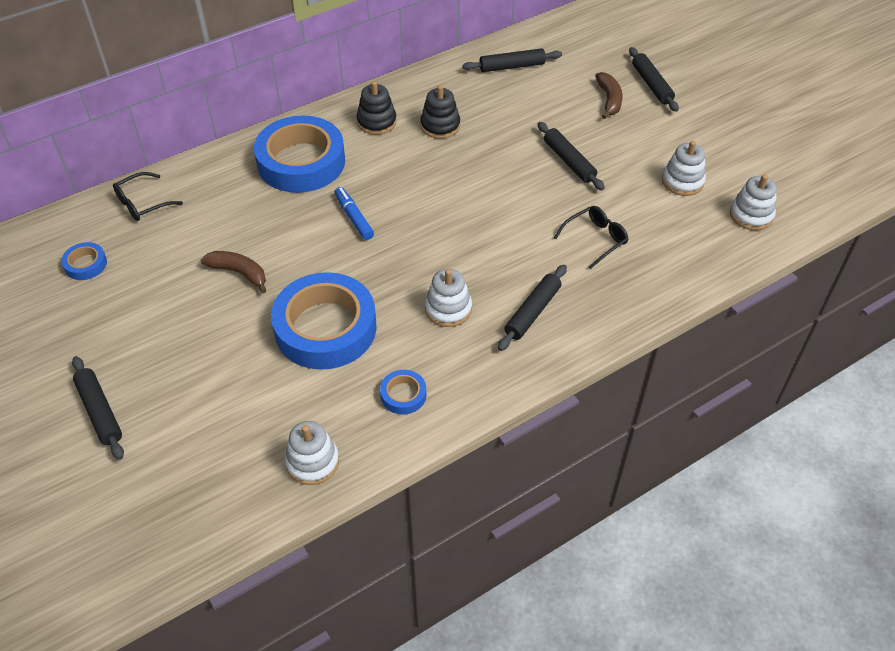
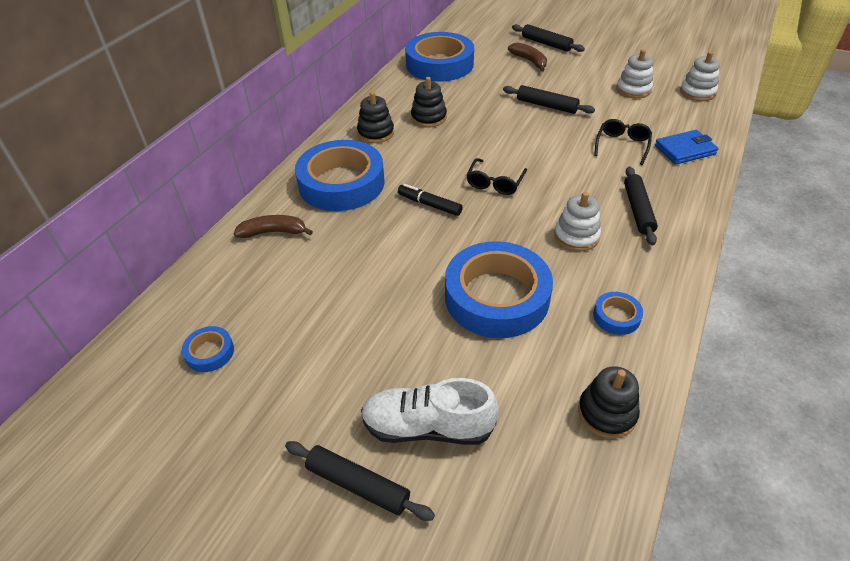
camera: 30 degrees left, 5 degrees down
black glasses [113,172,183,221] -> black glasses moved to [466,158,527,195]
brown banana [201,251,267,293] -> brown banana moved to [233,215,313,238]
white stacking toy [285,421,339,485] -> black stacking toy [578,366,640,439]
blue marker [335,187,374,240] -> black marker [398,184,463,216]
black rolling pin [462,48,562,72] -> blue tape [405,32,474,82]
none -> white shoe [361,378,499,445]
none -> blue wallet [655,130,719,165]

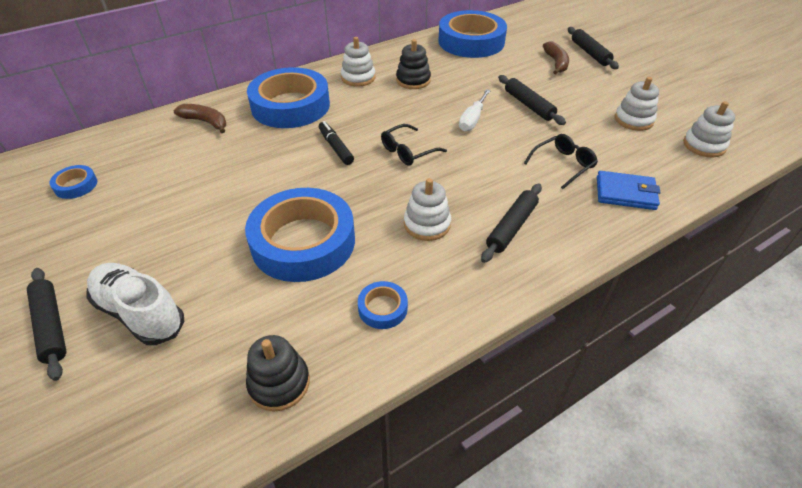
camera: 30 degrees right, 0 degrees up
black stacking toy [357,92,394,143] -> white stacking toy [341,37,375,87]
none -> white screwdriver [459,89,491,132]

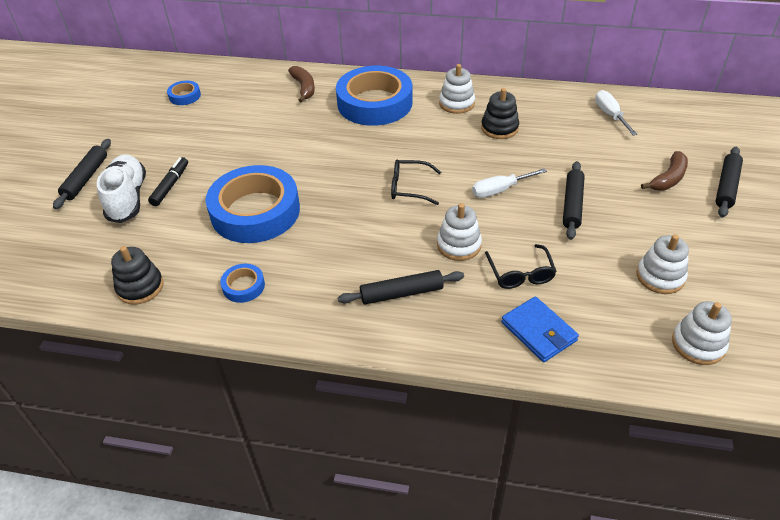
camera: 45 degrees right, 0 degrees up
black marker [319,121,354,165] -> black marker moved to [148,157,188,206]
white stacking toy [404,178,451,241] -> white stacking toy moved to [437,203,482,261]
blue tape [438,10,507,58] -> white screwdriver [595,90,637,135]
black glasses [524,134,598,189] -> black glasses turned 75 degrees clockwise [485,244,557,289]

